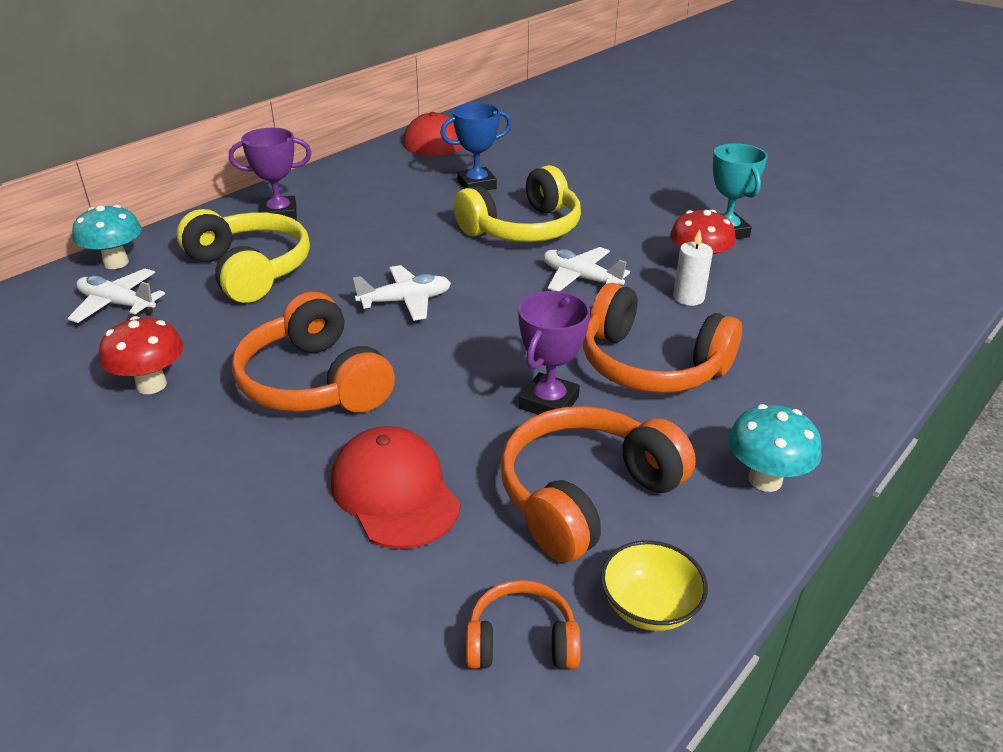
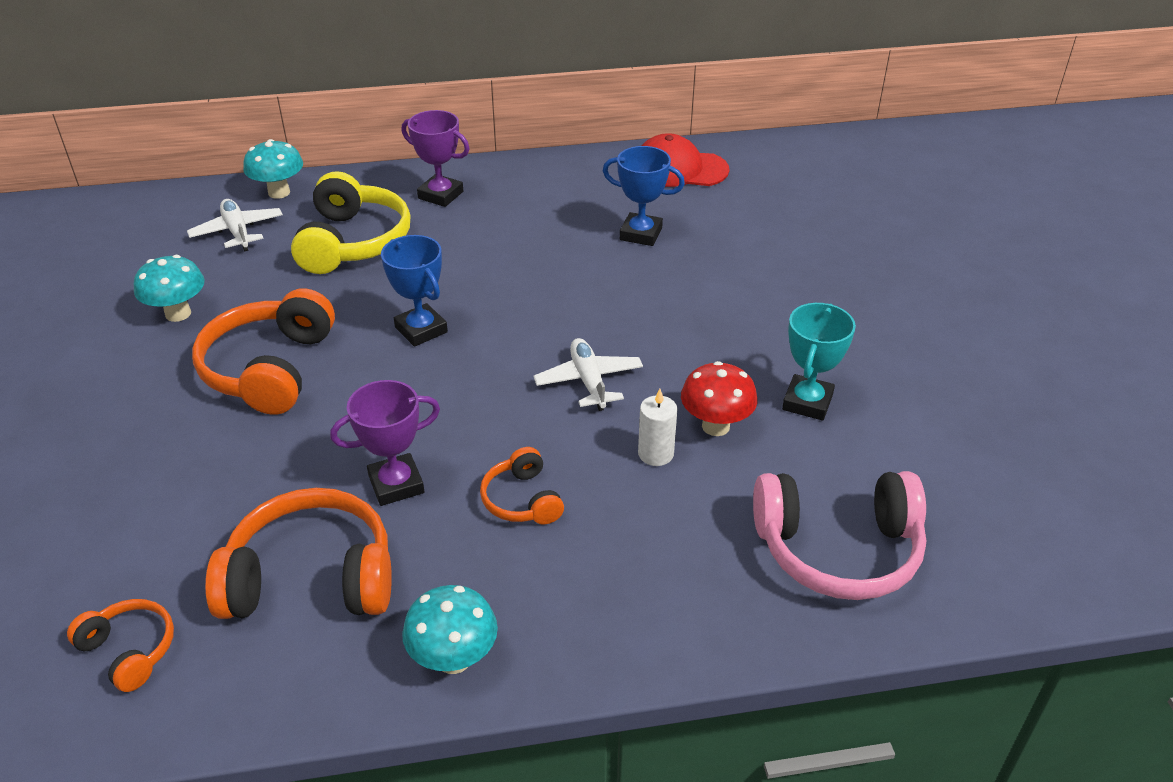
camera: 40 degrees right, 5 degrees up
red mushroom [99,316,184,394] -> turquoise mushroom [134,255,205,322]
red cap [331,426,461,549] -> none
white plane [353,265,451,321] -> blue trophy [381,235,448,347]
yellow headphones [454,165,581,242] -> none
orange headphones [583,283,742,393] -> orange headphones [480,447,564,524], size x0.53
yellow bowl [601,540,708,631] -> none
none -> pink headphones [753,471,926,600]

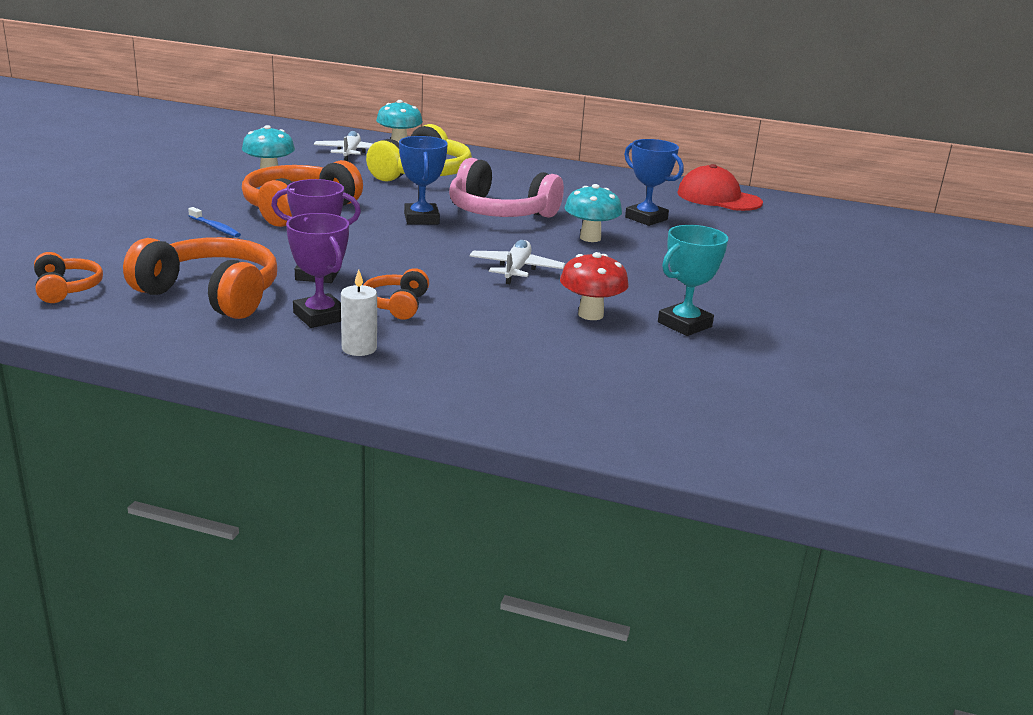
camera: 25 degrees right, 15 degrees down
purple trophy [402,110,470,207] -> purple trophy moved to [286,213,349,328]
turquoise mushroom [402,585,498,674] -> turquoise mushroom moved to [565,184,622,242]
white candle [638,389,678,466] -> white candle moved to [341,269,377,356]
pink headphones [753,471,926,600] -> pink headphones moved to [449,158,564,218]
none -> blue toothbrush [188,207,241,237]

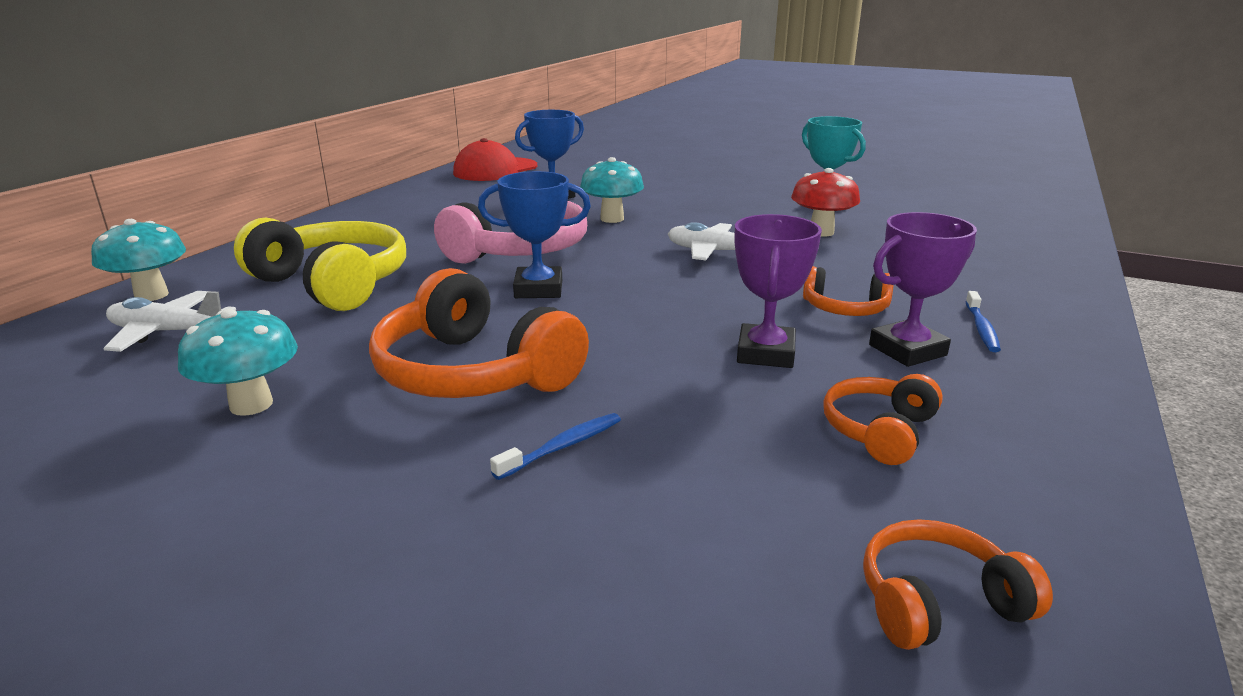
camera: 80 degrees left, 0 degrees up
orange headphones [123,237,277,319] -> orange headphones [823,374,943,465], size x0.53
white candle [341,269,377,356] -> blue toothbrush [965,291,1001,352]

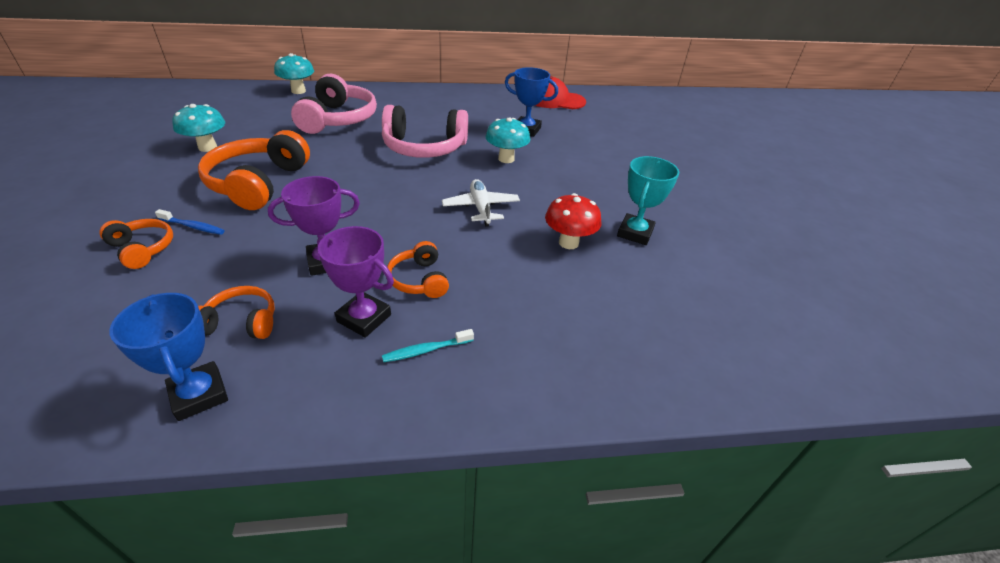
camera: 55 degrees right, 15 degrees up
white plane [103,291,236,352] -> none
yellow headphones [234,218,406,311] -> pink headphones [291,74,377,134]
blue trophy [478,171,591,298] -> blue trophy moved to [109,293,228,421]
orange headphones [863,519,1053,650] -> orange headphones moved to [99,219,173,269]
blue toothbrush [965,291,1001,352] -> turquoise toothbrush [382,329,474,362]

